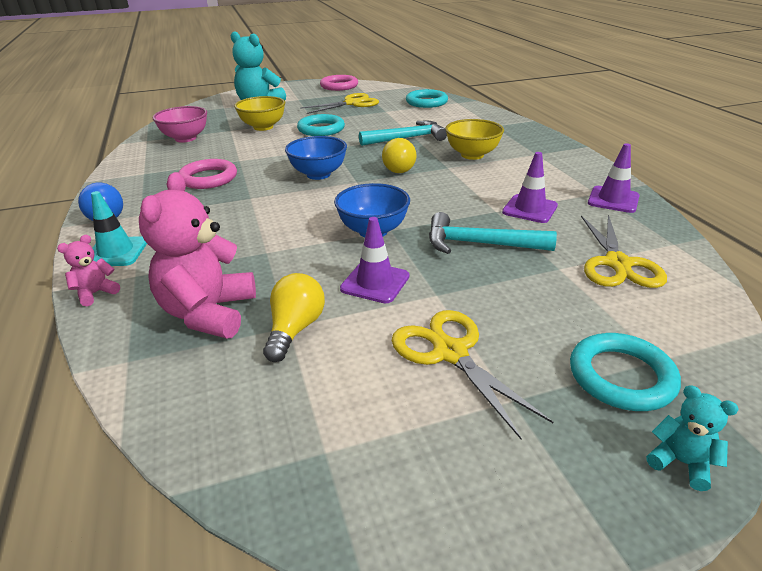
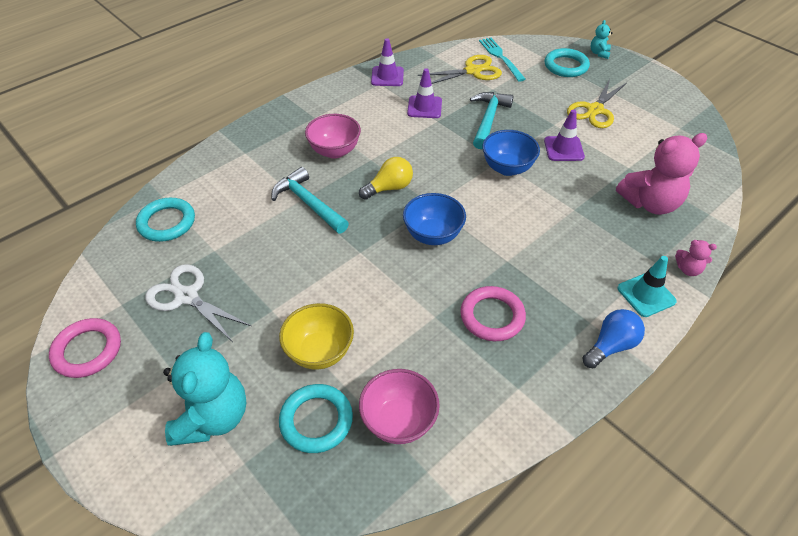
camera: 115 degrees left, 15 degrees up
yellow light bulb [263,273,325,362] -> none
turquoise ring [297,114,345,136] -> turquoise ring moved to [279,384,353,453]
yellow scissors [300,93,379,114] -> white scissors [145,264,251,342]
turquoise hammer [429,212,557,254] -> turquoise hammer turned 150 degrees counterclockwise [470,92,514,149]
yellow bowl [445,119,504,160] -> pink bowl [305,114,361,158]
none -> turquoise fork [479,38,526,82]

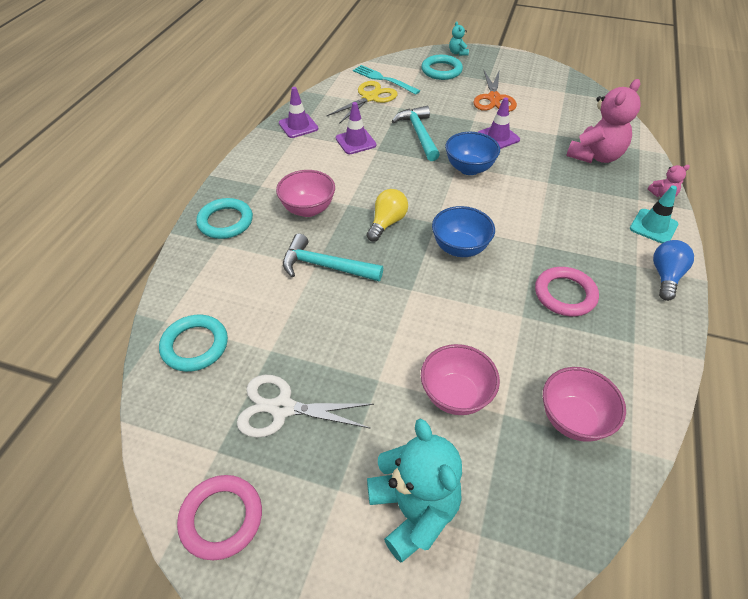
camera: 30 degrees left, 0 degrees up
yellow bowl [279,303,354,370] -> pink bowl [421,344,500,415]
turquoise ring [279,384,353,453] -> turquoise ring moved to [196,198,253,239]
yellow scissors [567,79,627,128] -> orange scissors [473,69,517,112]

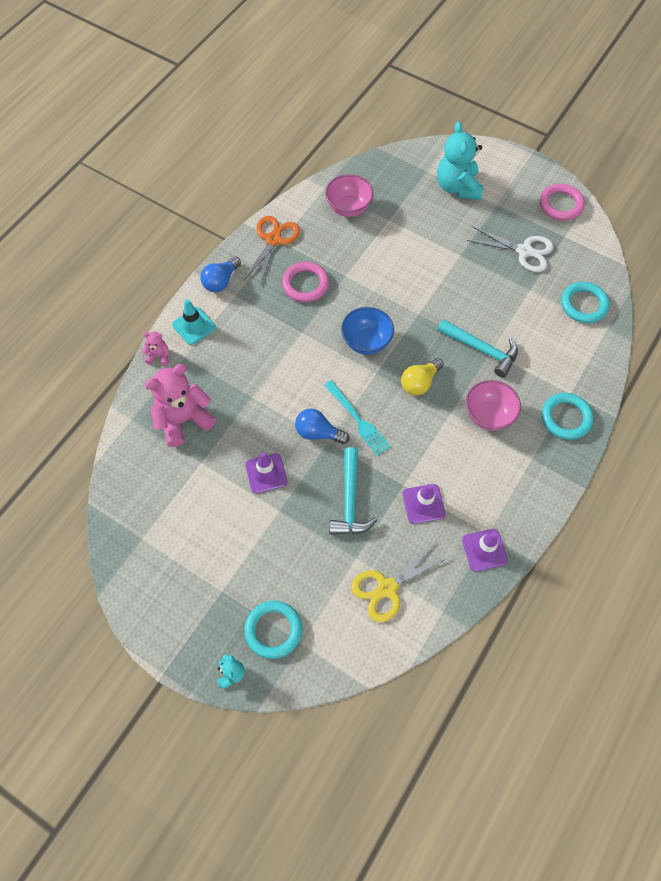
camera: 165 degrees left, 15 degrees up
turquoise fork [353,65,420,95] -> turquoise fork moved to [324,380,391,456]
pink bowl [421,344,500,415] -> none
blue bowl [445,132,500,175] -> blue light bulb [295,409,349,444]
orange scissors [473,69,517,112] -> orange scissors moved to [244,216,300,286]

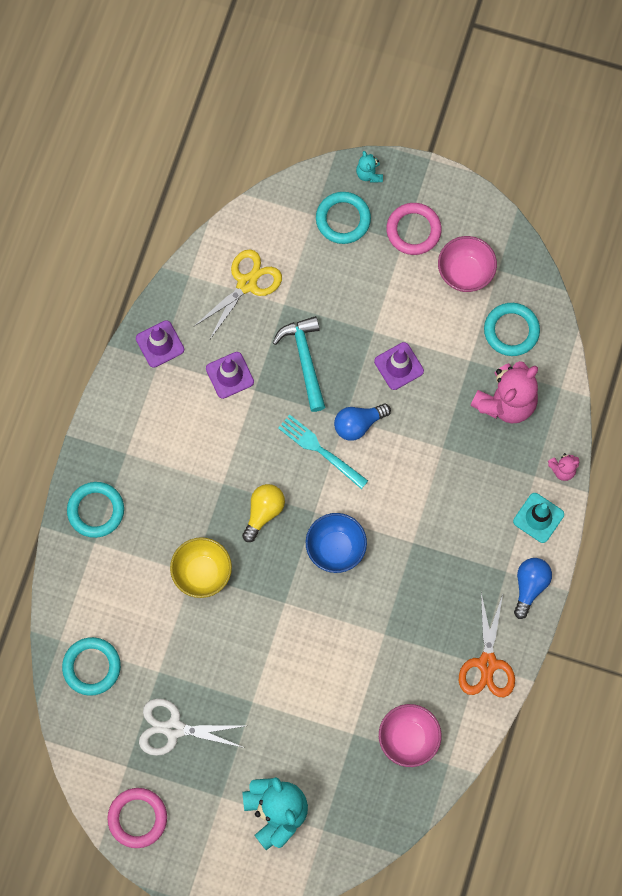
camera: 165 degrees right, 10 degrees up
pink ring [282,262,329,302] -> pink ring moved to [386,203,442,255]
blue light bulb [295,409,349,444] -> blue light bulb turned 150 degrees clockwise [334,403,391,441]
turquoise hammer [437,319,518,377] -> yellow bowl [170,537,232,598]
pink bowl [466,380,521,431] -> pink bowl moved to [438,236,497,292]
none -> turquoise ring [484,303,540,356]

